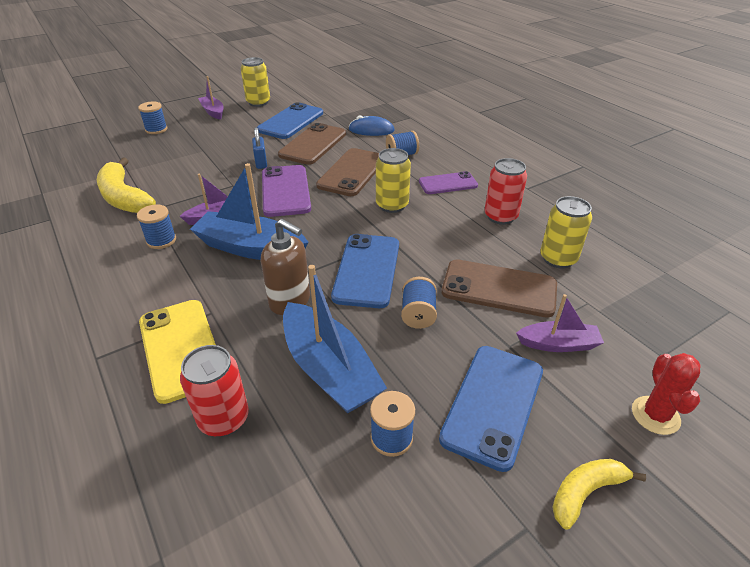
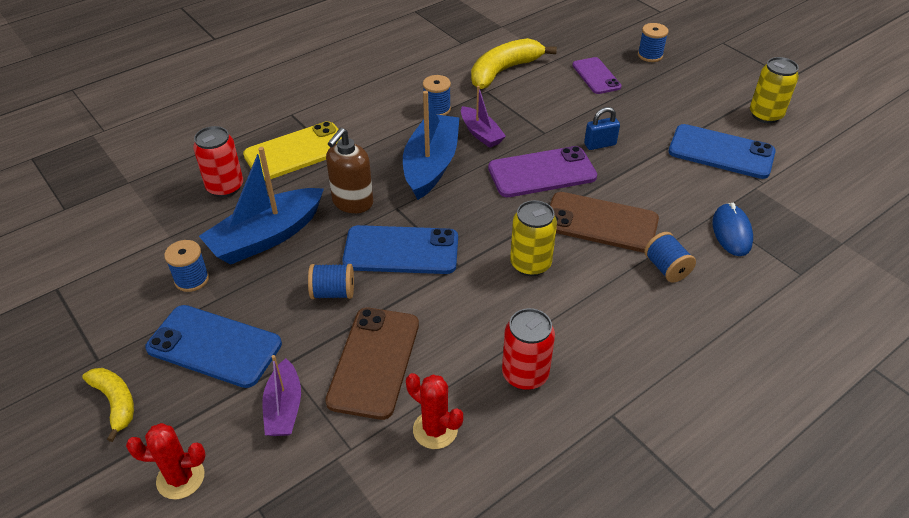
camera: 85 degrees right, 5 degrees up
purple boat [198,76,223,120] -> none
brown phone [278,123,346,165] -> none
purple phone [419,171,478,194] -> purple phone moved to [572,57,622,94]
yellow can [540,196,592,269] -> red cactus [406,373,463,449]

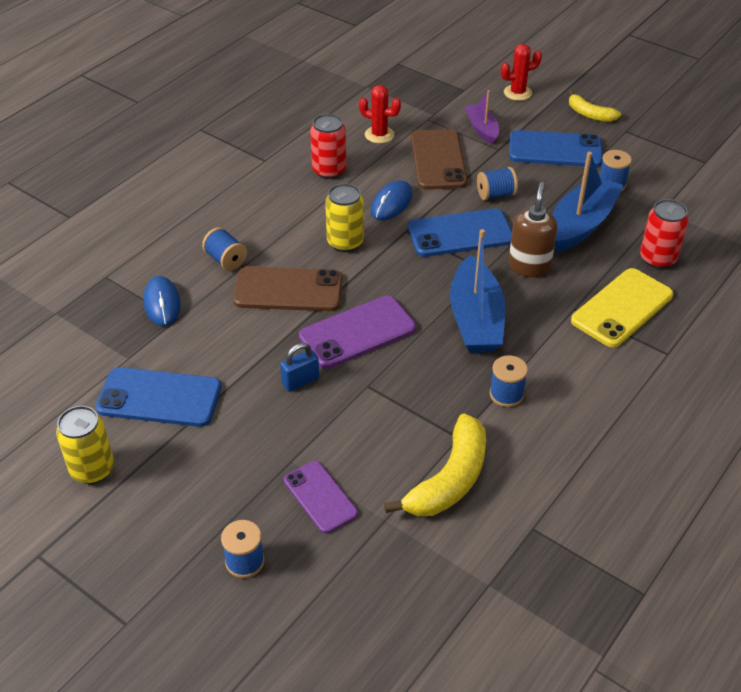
camera: 165 degrees right, 0 degrees up
purple boat [461,86,506,148] -> none
none -> blue mouse [371,180,412,221]

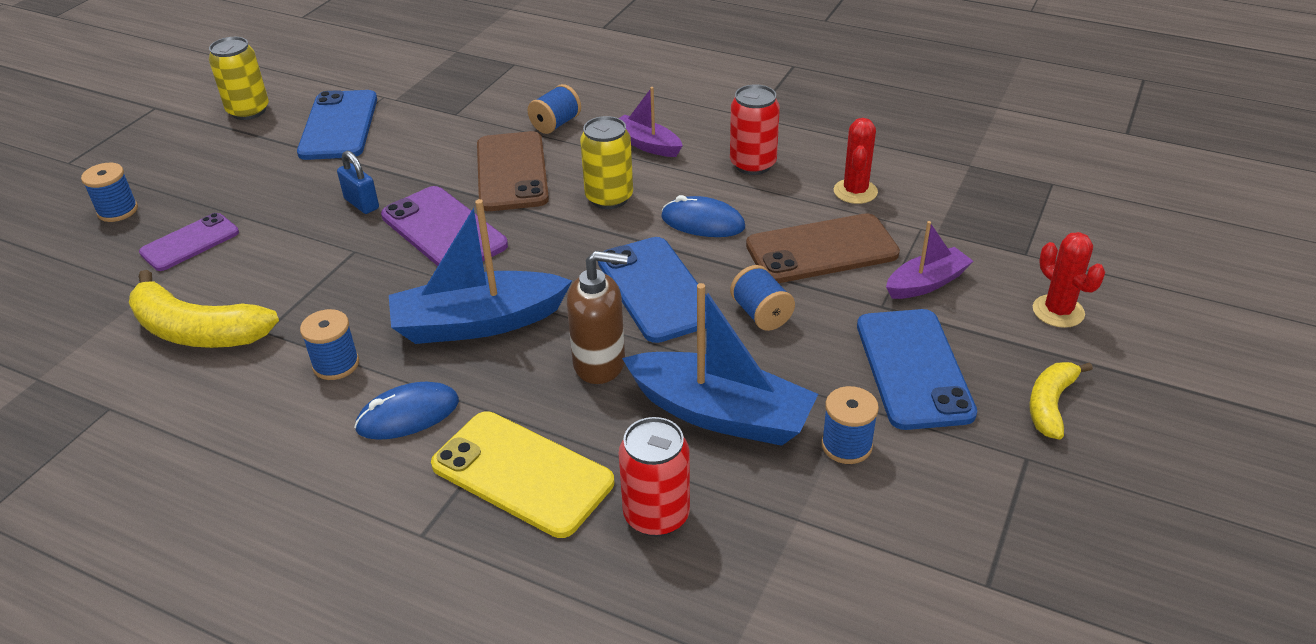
camera: 80 degrees right, 5 degrees down
blue mouse [144,276,181,326] -> blue mouse moved to [354,382,459,440]
none -> purple boat [619,87,683,157]

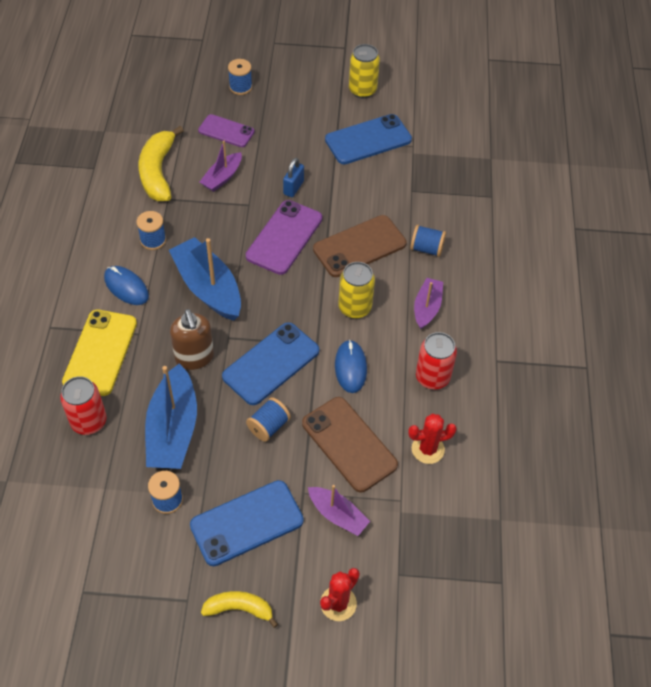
camera: 65 degrees right, 15 degrees up
none -> purple boat [200,141,242,192]

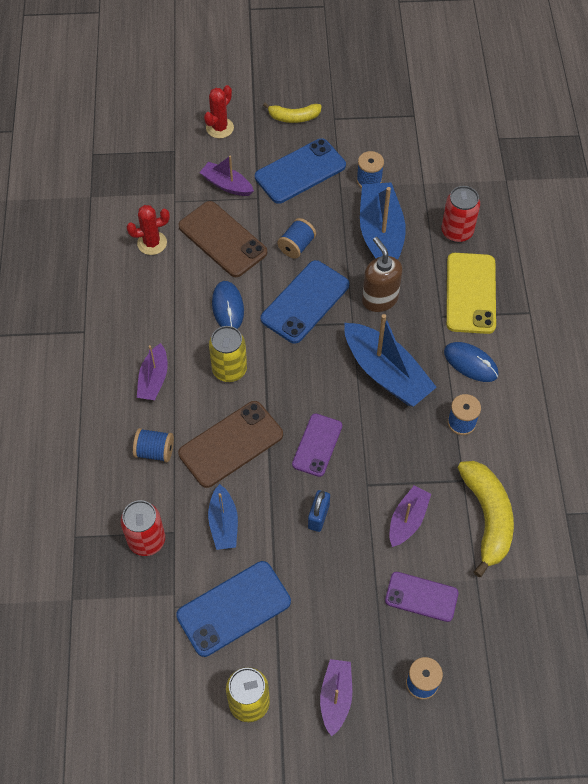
camera: 175 degrees right, 5 degrees up
purple phone [246,200,322,275] -> purple phone [292,413,342,477], size x0.65
red can [416,332,457,390] -> red can moved to [121,500,165,556]
none -> blue boat [208,484,238,550]
none -> purple boat [320,659,352,737]

